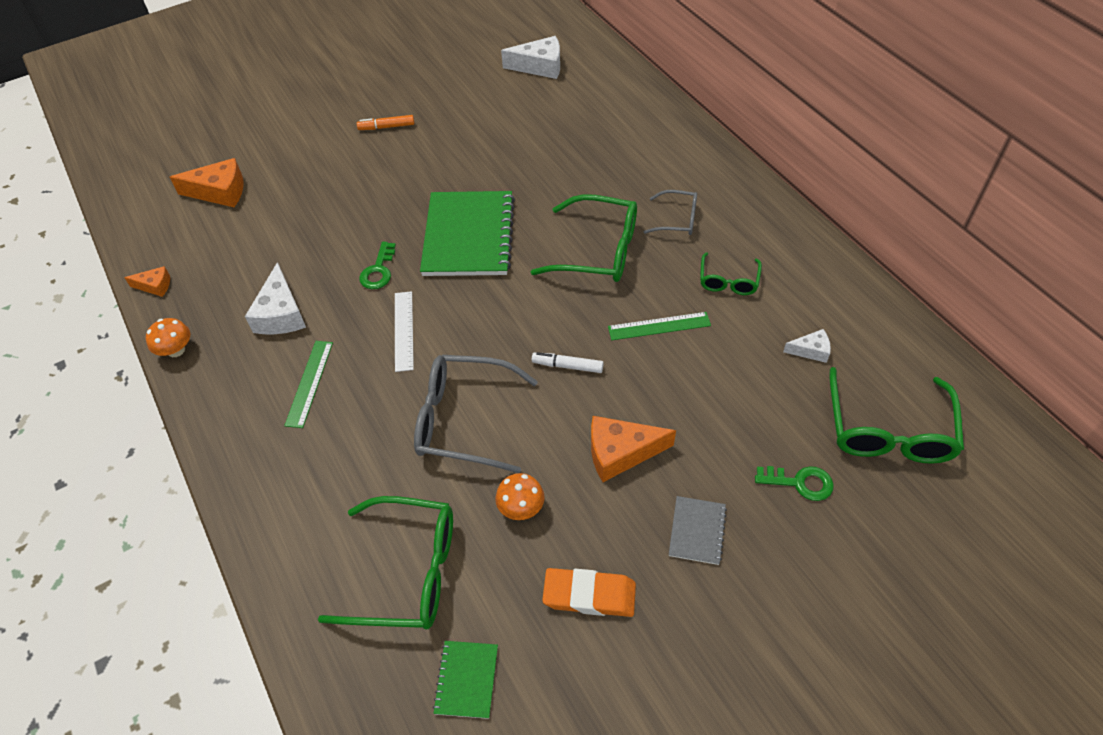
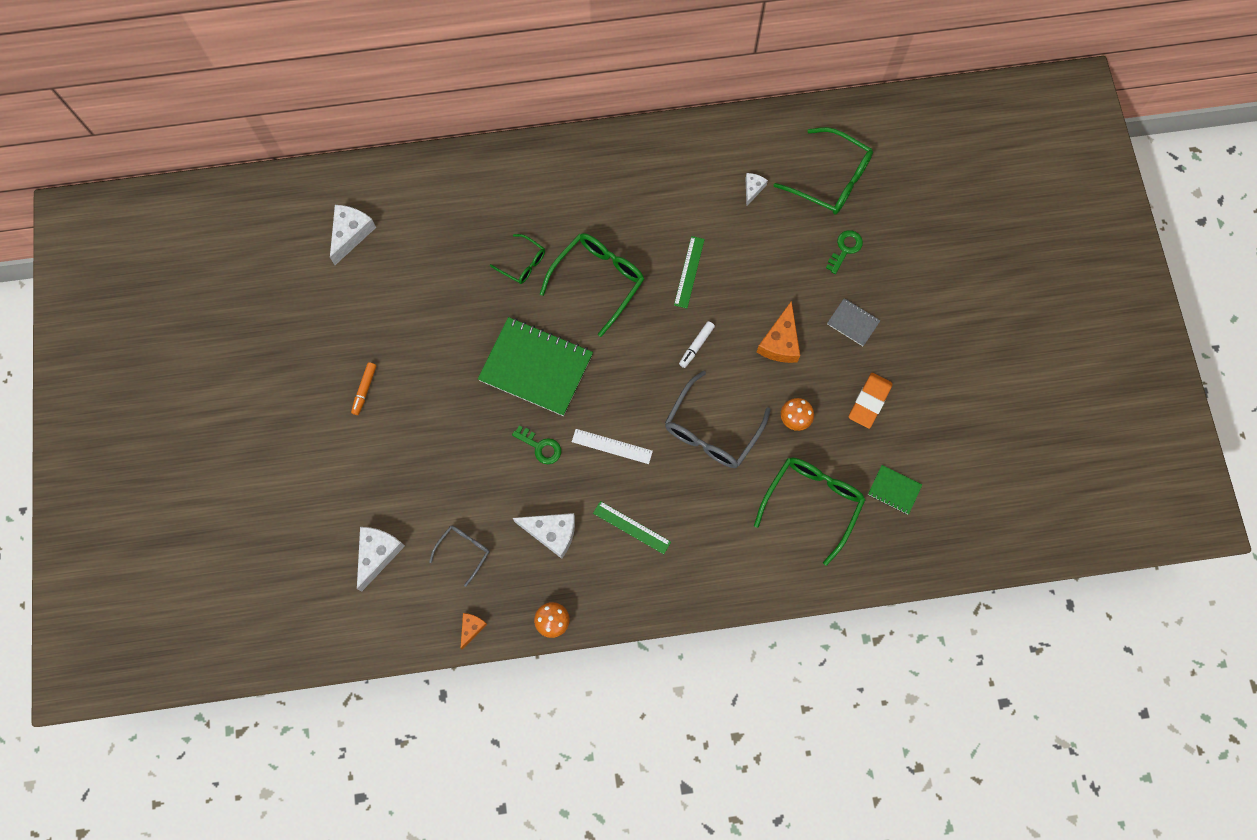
camera: 70 degrees left, 20 degrees up
orange cheese [170,158,244,207] -> white cheese [357,527,405,592]
grey glasses [644,190,697,235] -> grey glasses moved to [429,526,490,587]
green glasses [700,252,762,295] -> green glasses moved to [490,234,545,284]

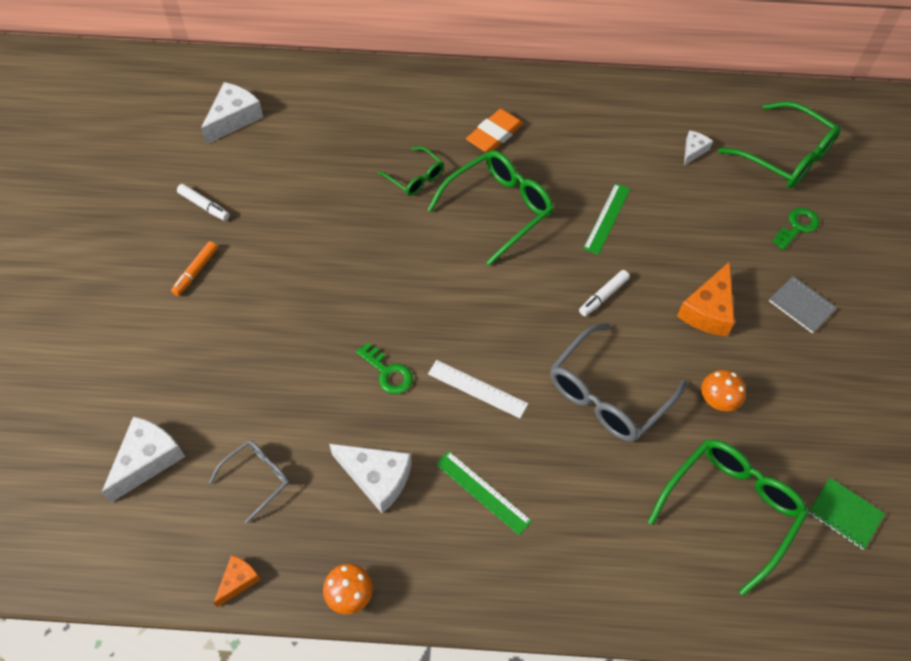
camera: 10 degrees right, 15 degrees down
green notebook [478,317,593,416] -> none
orange eraser [849,373,893,429] -> orange eraser moved to [466,109,524,152]
none -> white marker [177,184,230,221]

